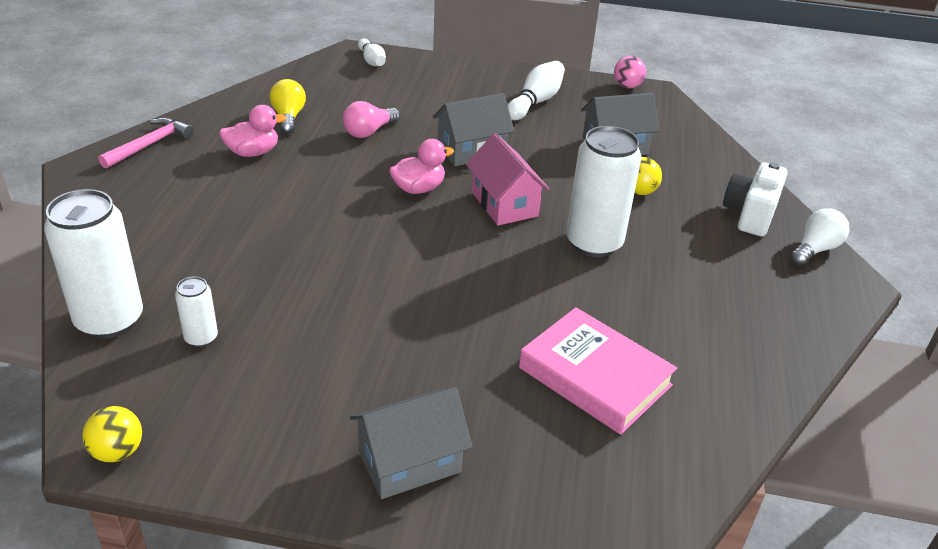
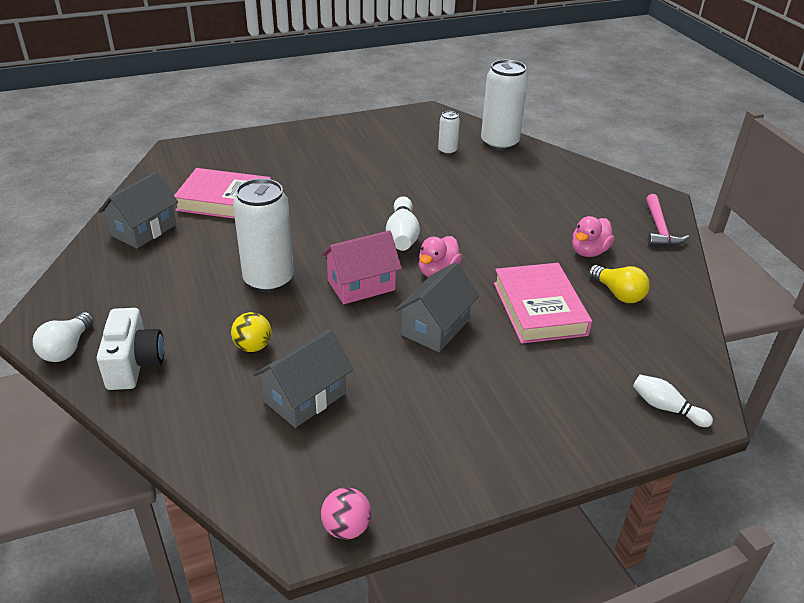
camera: 150 degrees right, 0 degrees up
yellow ball [82,406,142,462] -> none
pink light bulb [343,101,400,138] -> pink book [494,263,592,344]
grey house [350,387,472,499] -> grey house moved to [98,172,178,248]
pink house [466,133,550,226] -> pink house turned 60 degrees counterclockwise [322,230,402,304]
white bowling pin [508,61,565,120] -> white bowling pin moved to [386,196,420,251]

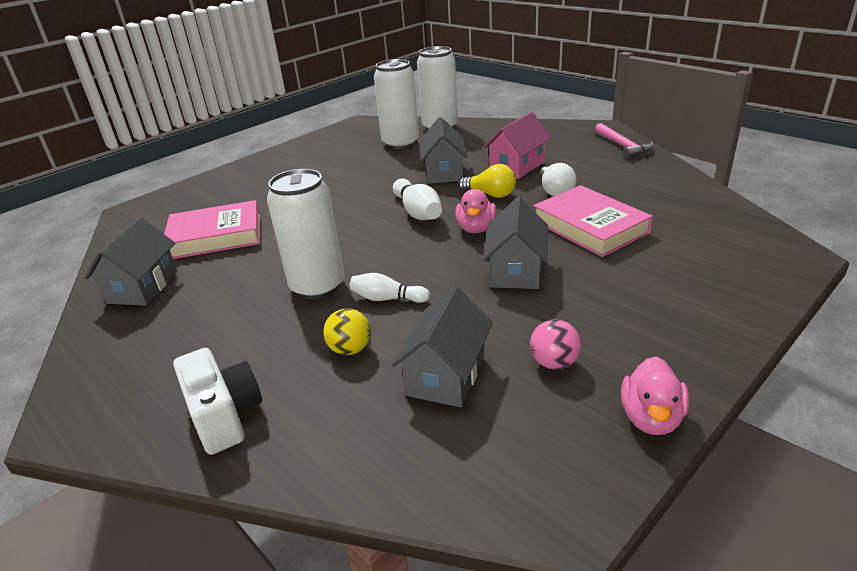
camera: 20 degrees left, 5 degrees down
white light bulb [33,312,94,362] -> white light bulb moved to [540,163,576,196]
pink ball [321,487,371,540] -> pink ball moved to [530,319,581,370]
pink house [322,230,402,304] -> pink house moved to [483,112,551,179]
white can [438,111,460,155] -> white can [374,59,419,150], size x2.05
pink duck [572,216,614,257] -> pink duck moved to [621,357,689,435]
yellow light bulb [589,265,650,303] -> yellow light bulb moved to [458,164,516,198]
white bowling pin [633,375,713,427] -> white bowling pin moved to [350,273,430,303]
none -> grey house [419,117,468,184]

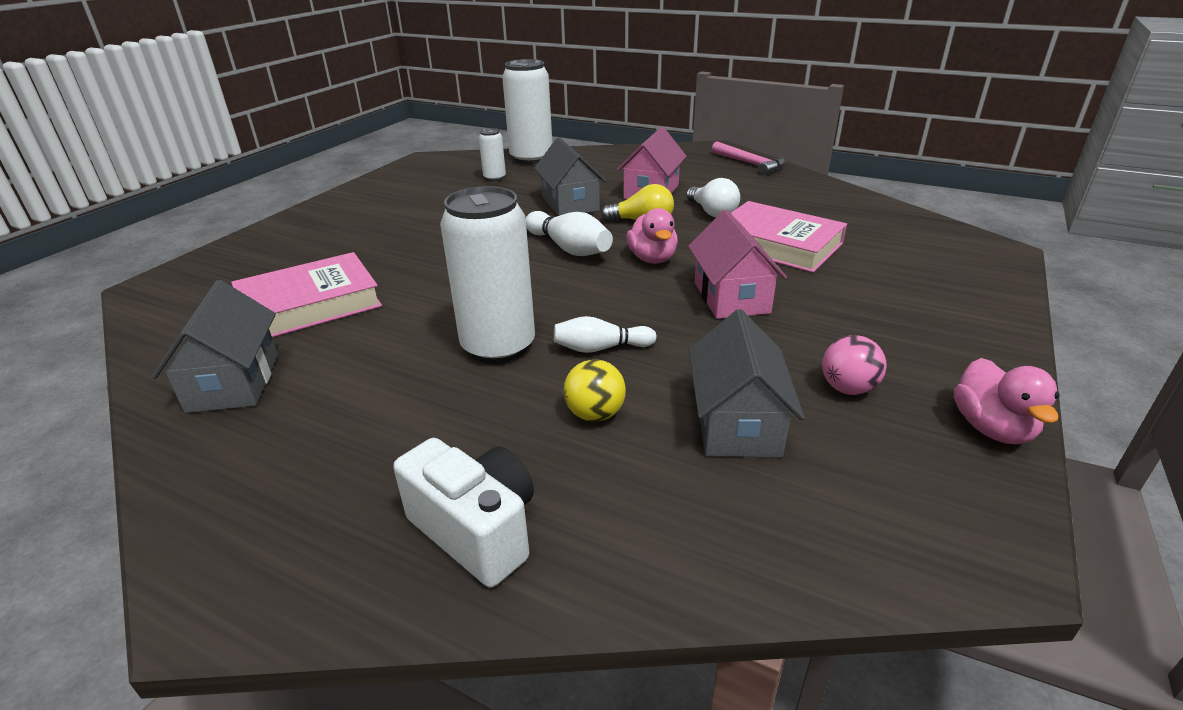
camera: 20 degrees left, 0 degrees up
white can [374,59,419,150] -> white can [479,128,506,181], size x0.49
grey house [483,197,548,289] -> pink house [688,210,787,319]

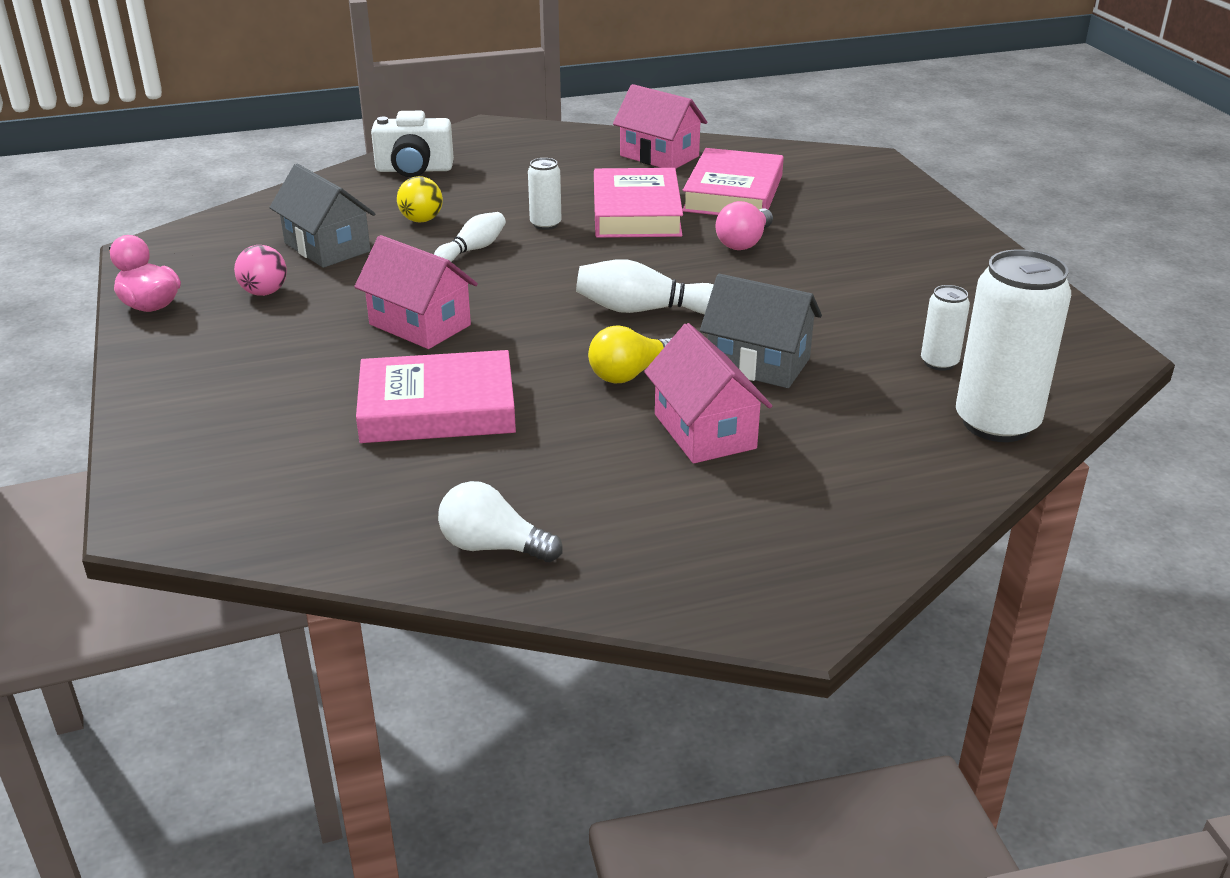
camera: 135 degrees right, 0 degrees up
grey house [152,280,278,413] -> pink house [613,84,707,168]
white can [440,186,535,364] -> white can [528,158,562,230], size x0.49
pink duck [626,208,678,264] -> none
white light bulb [686,178,740,217] -> white light bulb moved to [438,481,563,562]
pink hammer [712,141,786,175] -> none
none -> pink book [594,168,683,238]
none -> pink light bulb [715,201,773,250]

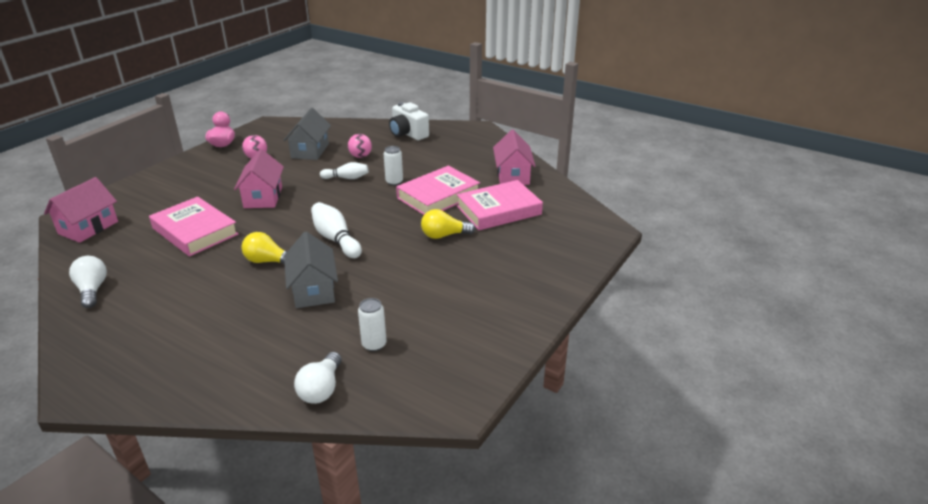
camera: 50 degrees right, 0 degrees up
yellow ball [397,176,443,223] -> pink ball [348,134,372,158]
pink house [644,323,772,463] -> pink house moved to [44,177,118,243]
pink light bulb [715,201,773,250] -> yellow light bulb [421,209,475,239]
white can [956,249,1071,442] -> white light bulb [294,352,342,404]

